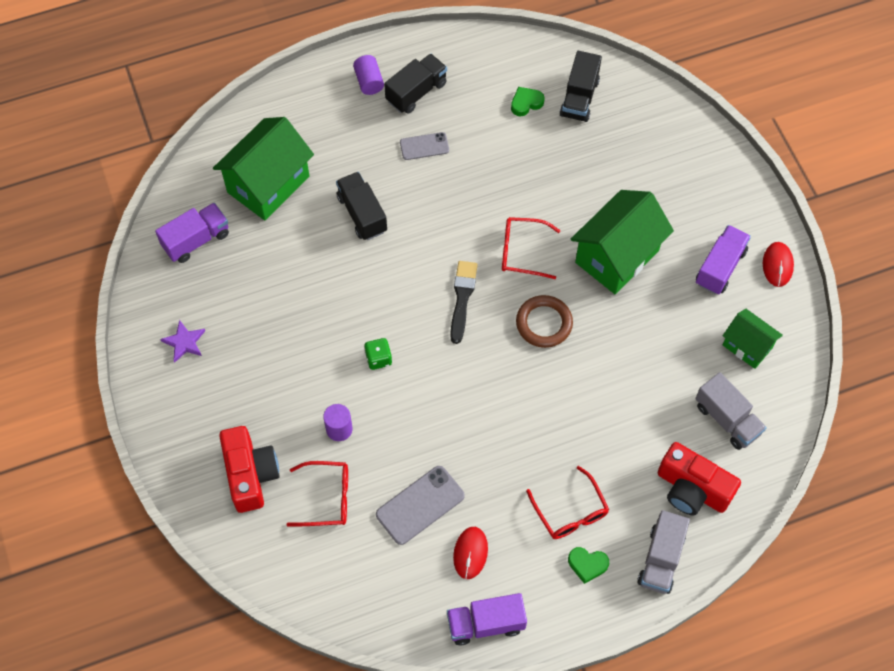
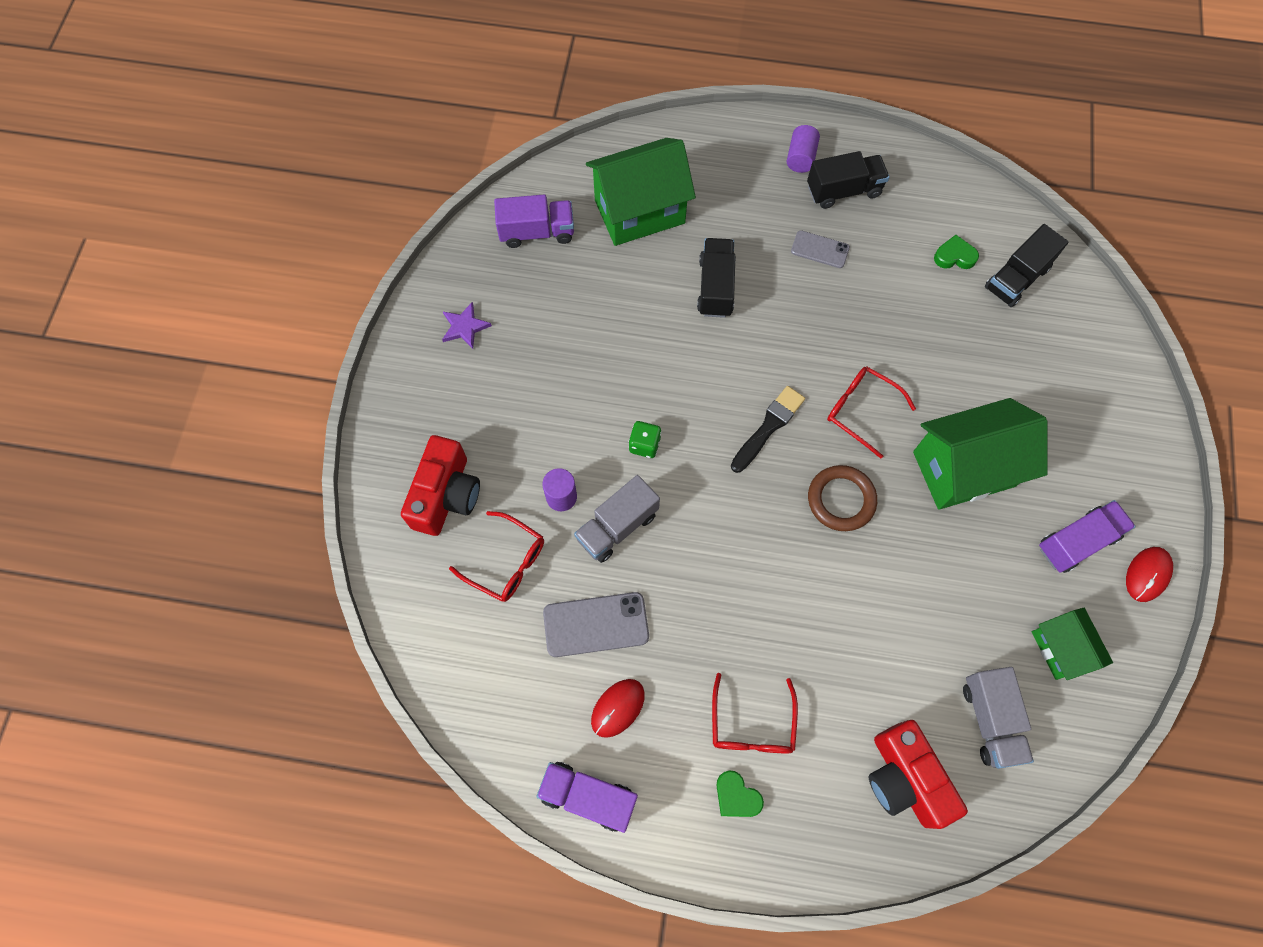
camera: 30 degrees right, 5 degrees up
grey truck [637,510,690,594] -> grey truck moved to [574,475,660,563]

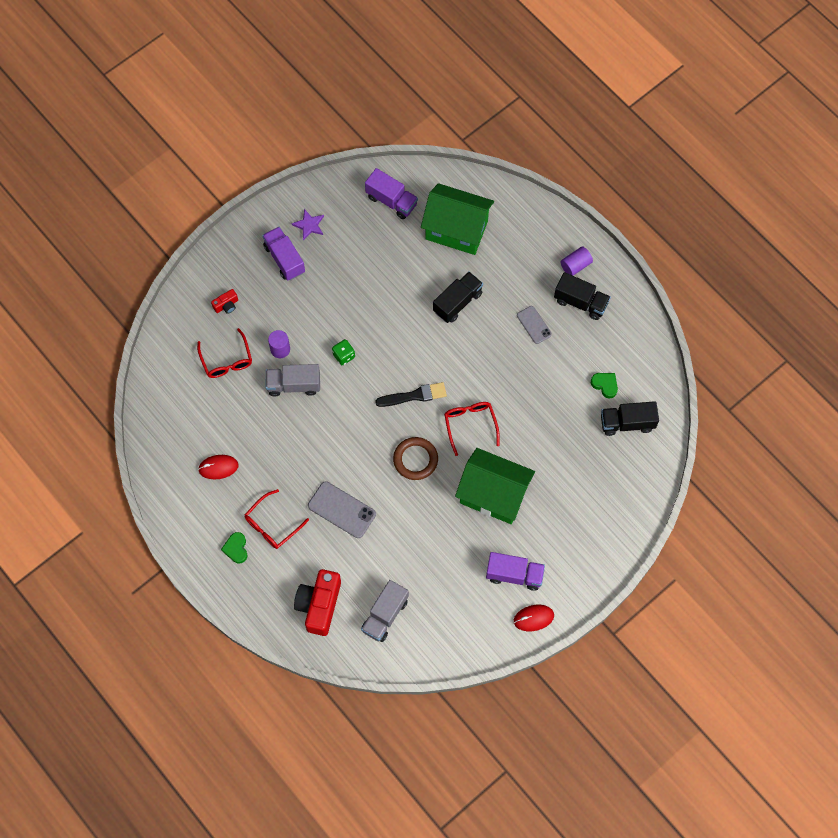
camera: 40 degrees right, 0 degrees up
red camera [401,435,480,536] -> red camera [211,289,238,314], size x0.47
purple truck [536,762,638,833] -> purple truck moved to [262,227,305,281]
grey phone [543,592,649,657] -> grey phone moved to [308,481,376,538]
green house [1032,608,1113,680] -> none

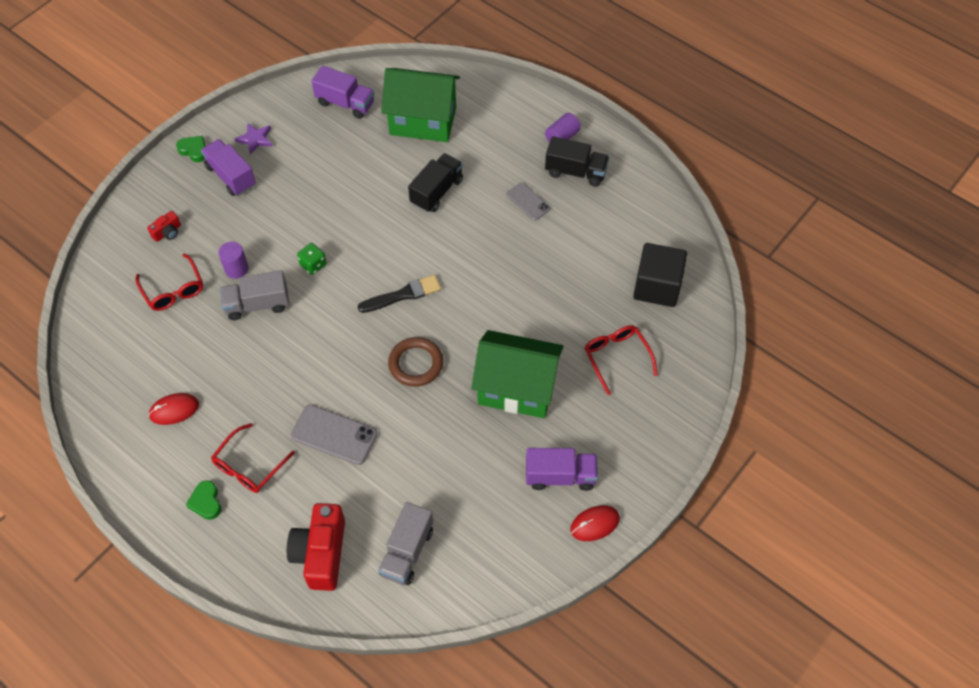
camera: 10 degrees left, 10 degrees down
red glasses [444,402,500,456] -> red glasses moved to [584,325,658,395]
green heart [591,373,618,398] -> green heart moved to [176,136,205,162]
black truck [601,401,659,436] -> black cube [633,243,687,307]

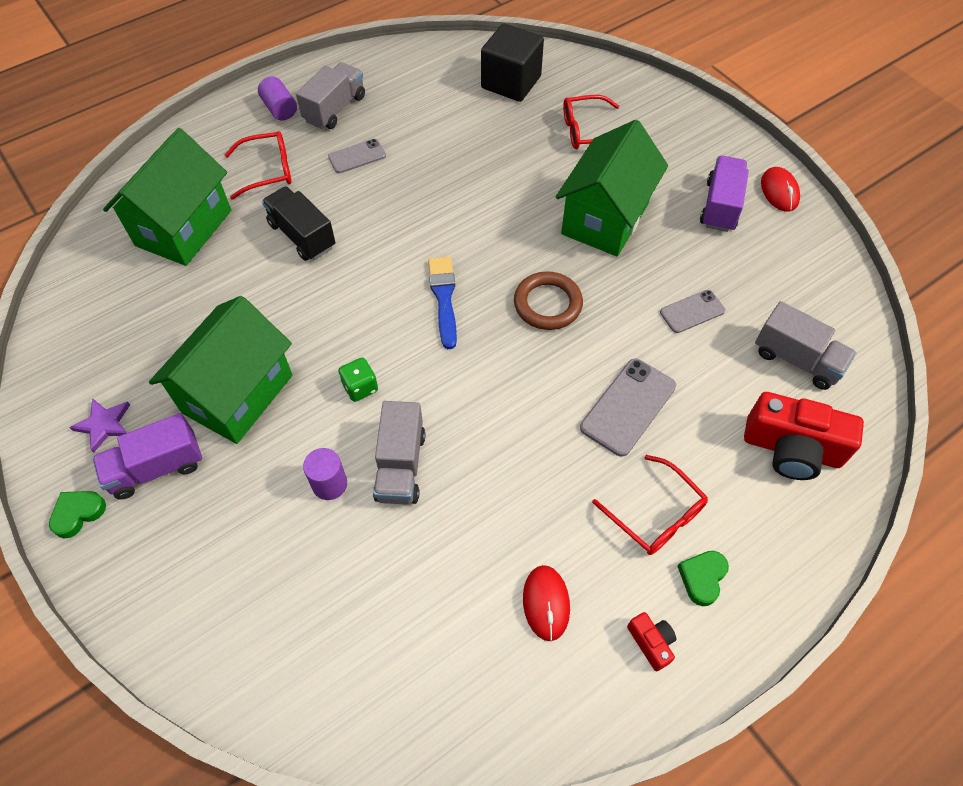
camera: 75 degrees left, 0 degrees up
red glasses [136,254,203,311] -> red glasses moved to [225,131,292,200]
red camera [147,211,181,242] -> red camera moved to [627,612,676,671]
green heart [186,480,221,520] -> green heart turned 120 degrees clockwise [677,551,729,606]
purple truck [312,66,374,119] -> none
black brush [358,275,441,313] -> blue brush [428,257,457,349]
black truck [545,136,609,187] -> grey truck [296,62,365,129]
none -> green house [149,296,292,444]
none -> grey phone [660,290,726,333]

